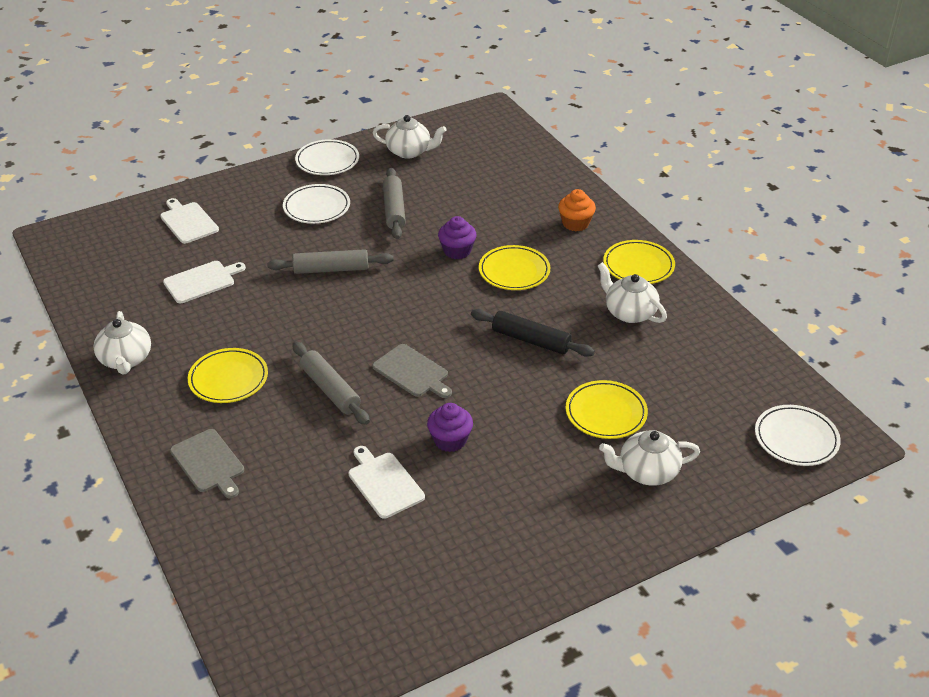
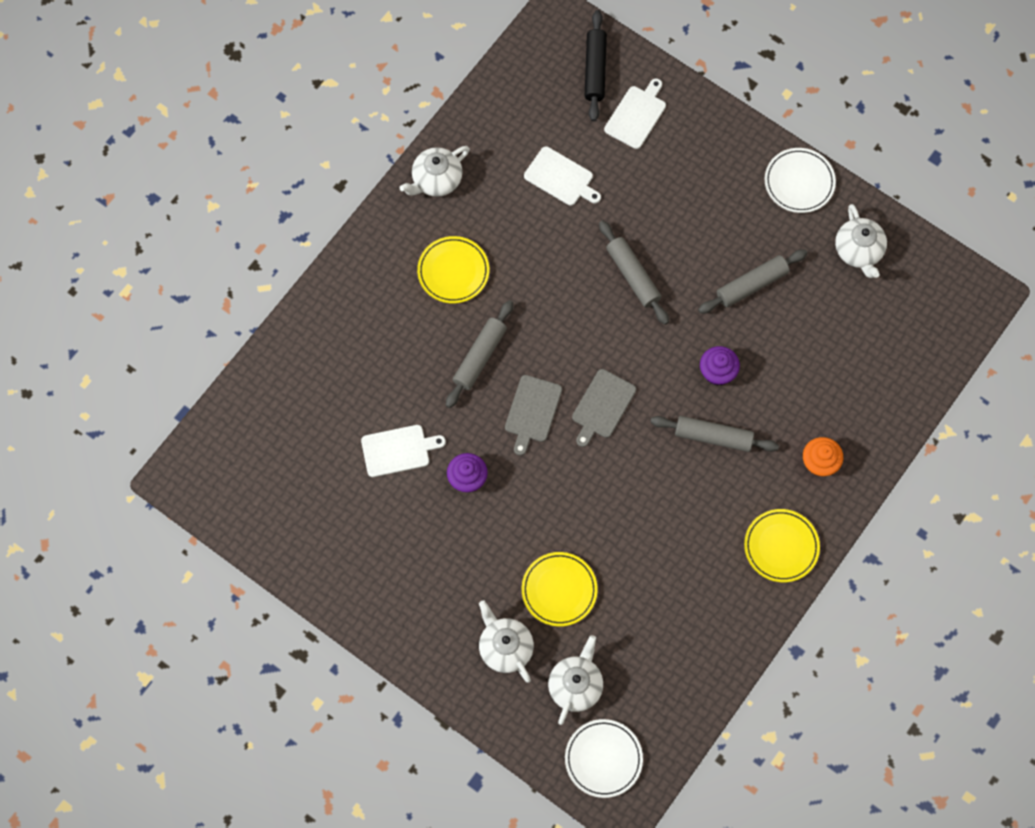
camera: 65 degrees right, 30 degrees up
grey cutting board [170,429,244,498] -> grey cutting board moved to [572,369,636,447]
white plate [283,184,350,224] -> none
white cutting board [349,446,425,519] -> white cutting board turned 45 degrees clockwise [361,425,446,477]
black rolling pin [471,309,595,357] -> black rolling pin moved to [585,10,607,121]
yellow plate [479,245,550,290] -> grey rolling pin [650,416,779,452]
white teapot [598,262,667,323] -> white teapot moved to [548,635,603,725]

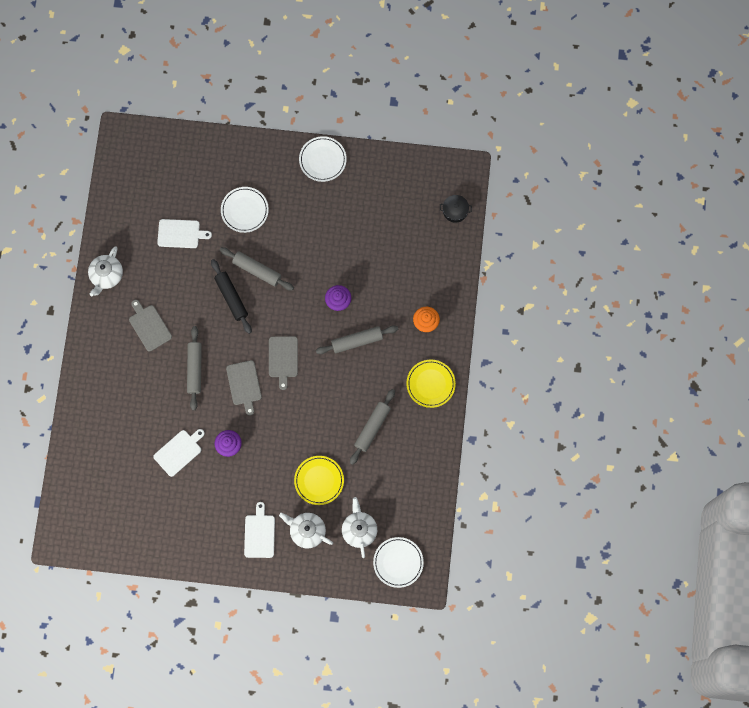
camera: 30 degrees left, 5 degrees up
yellow plate [417,236,489,303] -> grey cutting board [129,300,172,351]
black rolling pin [585,10,607,121] -> black rolling pin moved to [211,259,252,334]
white cutting board [604,78,666,149] -> white cutting board moved to [244,502,275,558]
grey rolling pin [698,249,808,314] -> grey rolling pin moved to [350,389,395,465]
white teapot [835,204,887,278] -> none
none -> white plate [221,187,269,233]
none -> black pot [440,195,472,223]

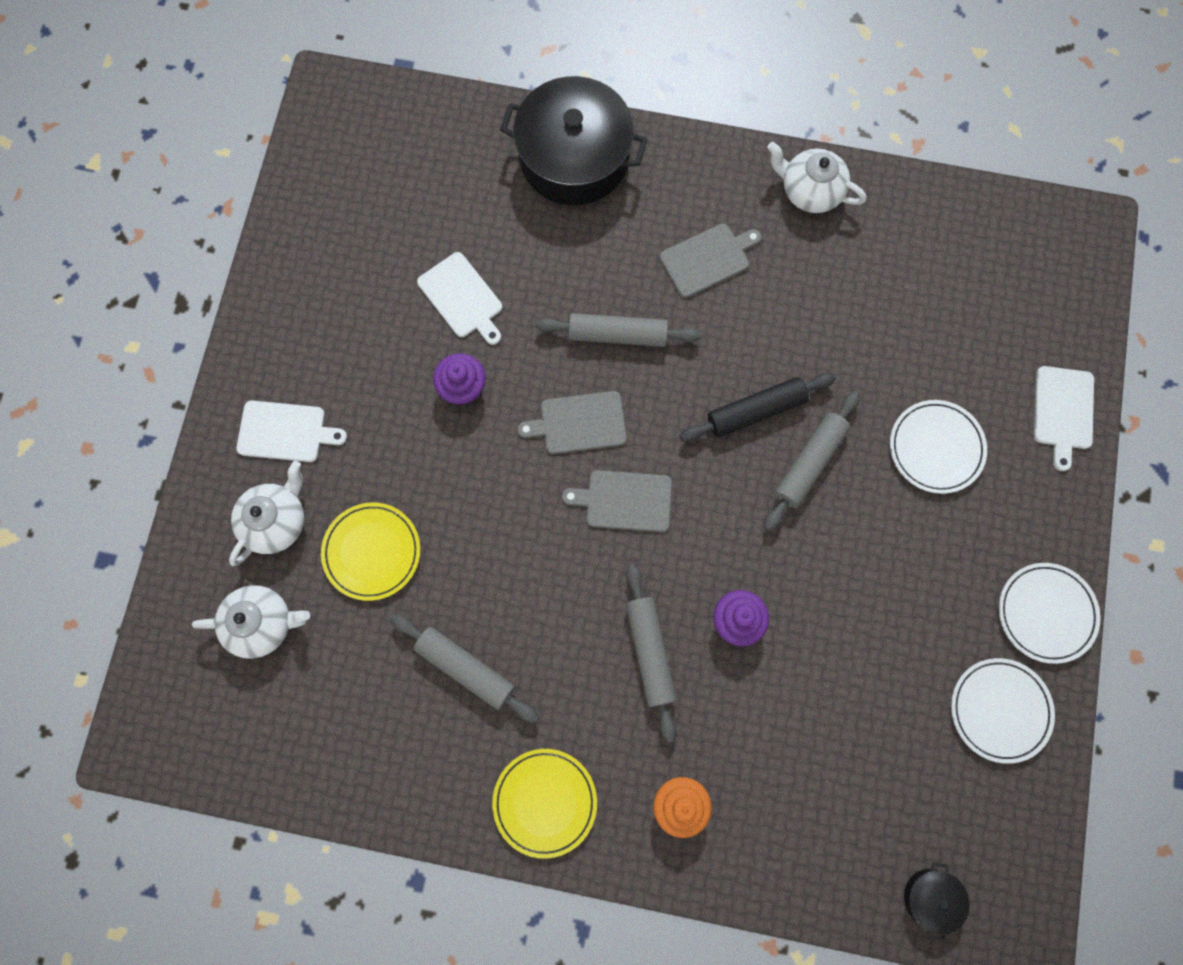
camera: 95 degrees right, 0 degrees up
white cutting board [157,219,212,248] -> white cutting board moved to [1034,366,1094,471]
white plate [373,537,424,588] -> white plate moved to [951,658,1055,764]
none -> black pot [500,76,648,205]

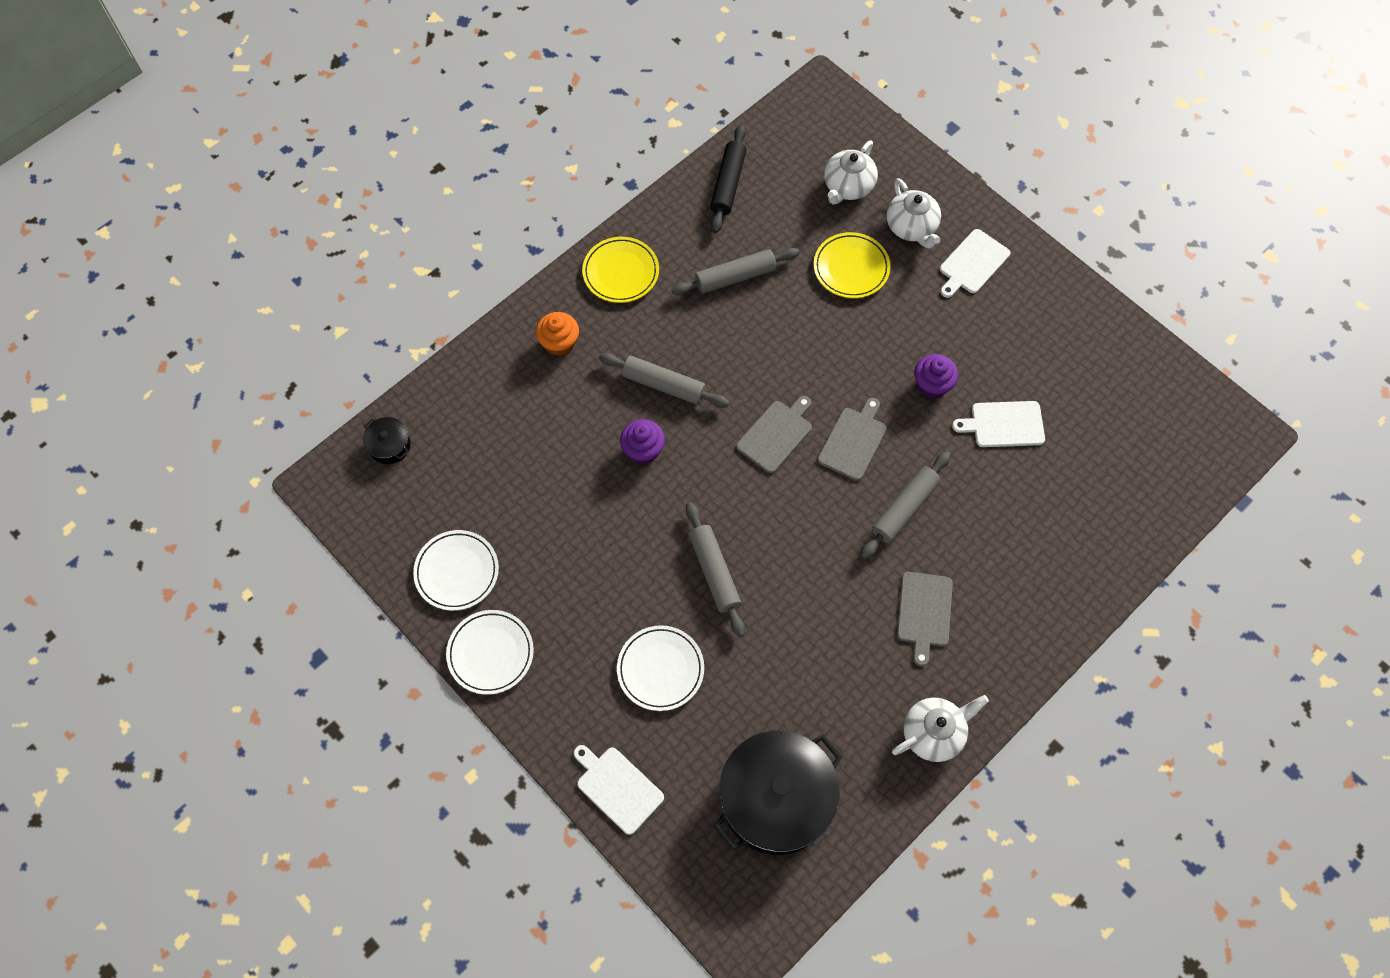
camera: 125 degrees right, 10 degrees down
black pot [500,76,648,205] -> black pot moved to [714,731,843,855]
black rolling pin [679,373,836,442] -> black rolling pin moved to [710,124,746,233]

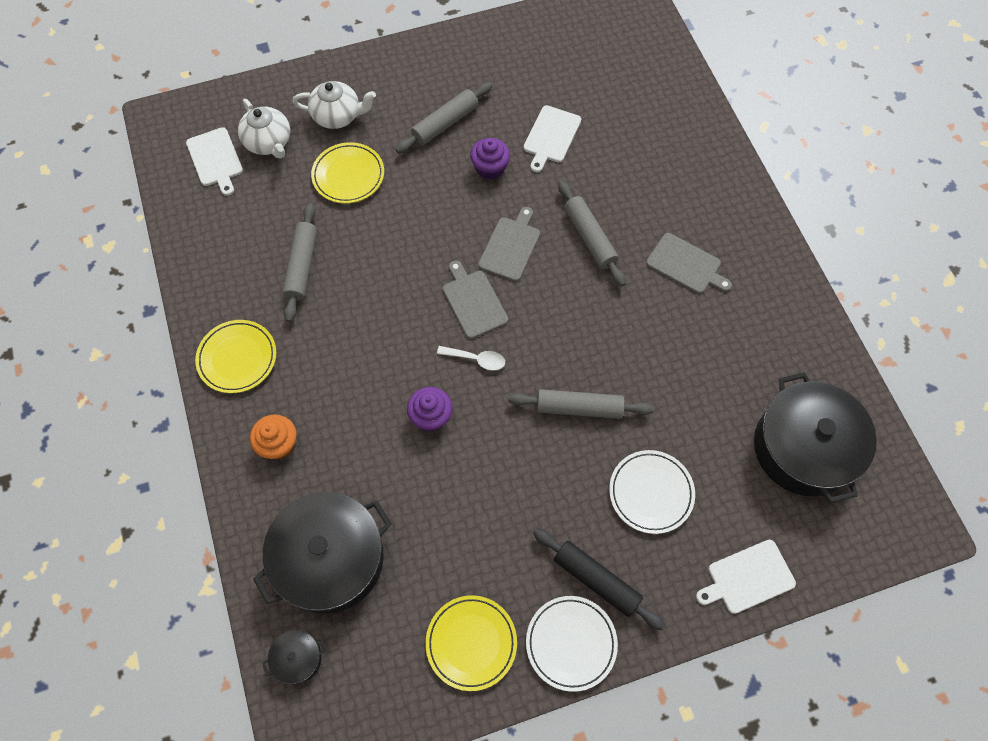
camera: 65 degrees left, 0 degrees up
white plate [413,530,499,611] -> yellow plate [426,595,517,691]
grey rolling pin [599,353,730,408] -> grey rolling pin moved to [395,82,493,153]
black rolling pin [710,124,746,233] -> black rolling pin moved to [533,528,665,630]
grey cutting board [818,398,887,481] -> grey cutting board turned 60 degrees clockwise [478,207,540,282]
white teapot [892,695,989,762] -> none
white cutting board [940,229,1011,298] -> white cutting board moved to [186,127,243,196]
none -> black pot [253,492,392,614]
none -> white spoon [437,346,505,371]

